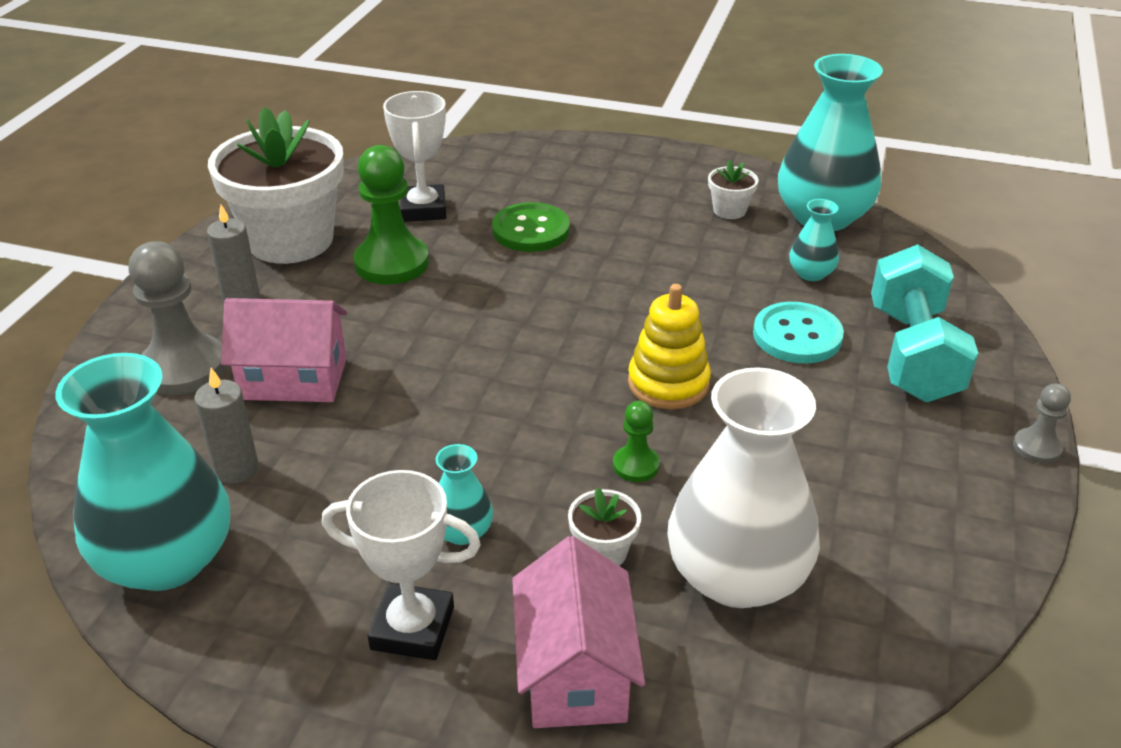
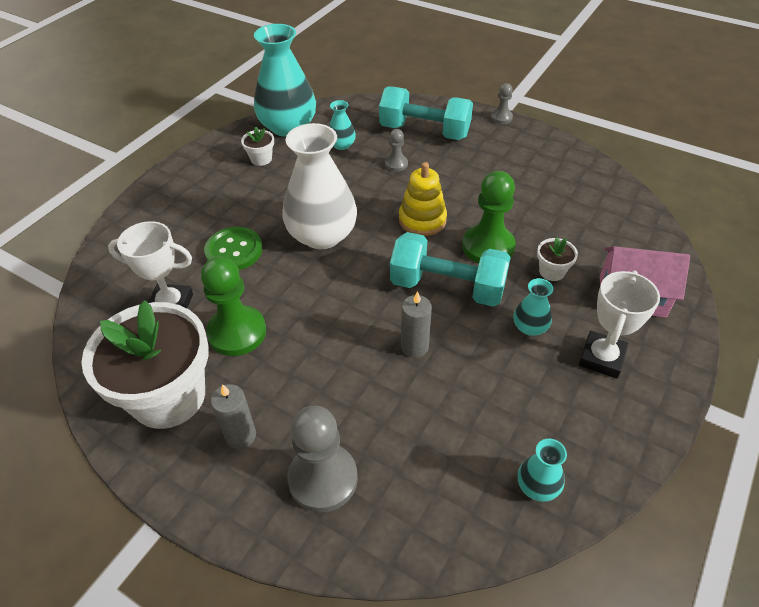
camera: 75 degrees left, 10 degrees up
turquoise vase [56,353,230,591] -> turquoise vase [518,439,567,502], size x0.45
grey candle [194,368,259,484] -> grey candle moved to [401,291,432,358]
pink house [221,298,348,402] -> none
green pawn [613,401,660,482] -> green pawn [463,171,516,263], size x1.98
white vase [667,367,820,608] -> white vase moved to [282,123,357,249]
turquoise button [753,302,844,363] -> grey pawn [385,129,408,172]
none -> turquoise dumbbell [390,232,511,307]

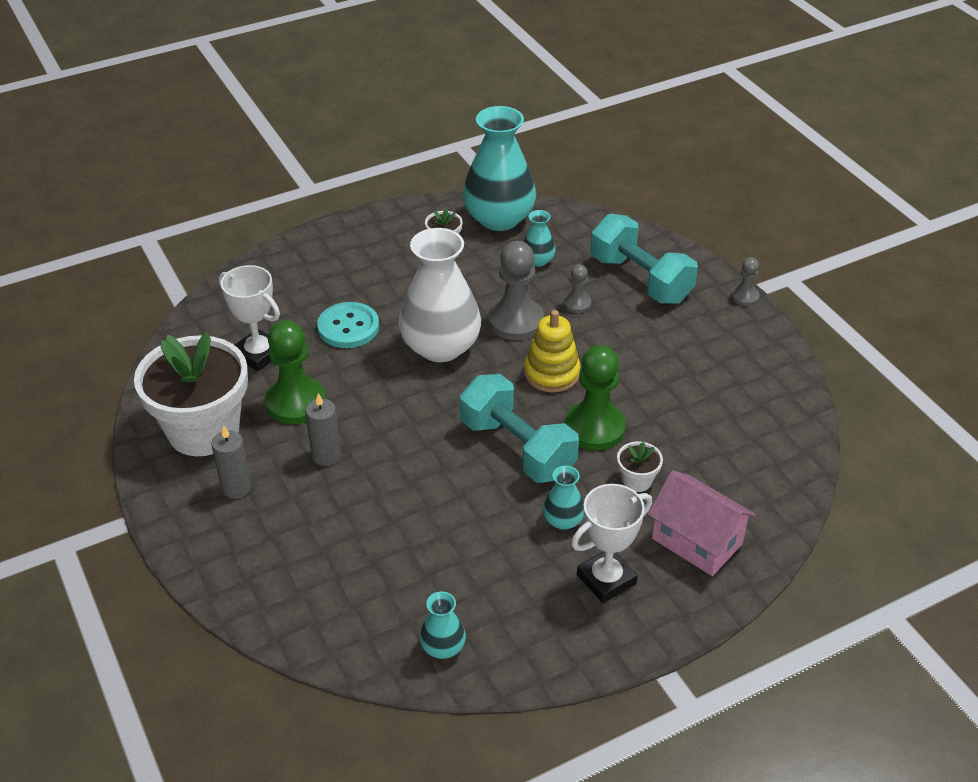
camera: 30 degrees right, 5 degrees down
green button [204,227,263,270] -> turquoise button [317,302,379,348]
grey pawn [287,406,358,513] -> grey pawn moved to [488,241,544,340]
grey candle [401,291,432,358] -> grey candle moved to [305,393,341,466]

